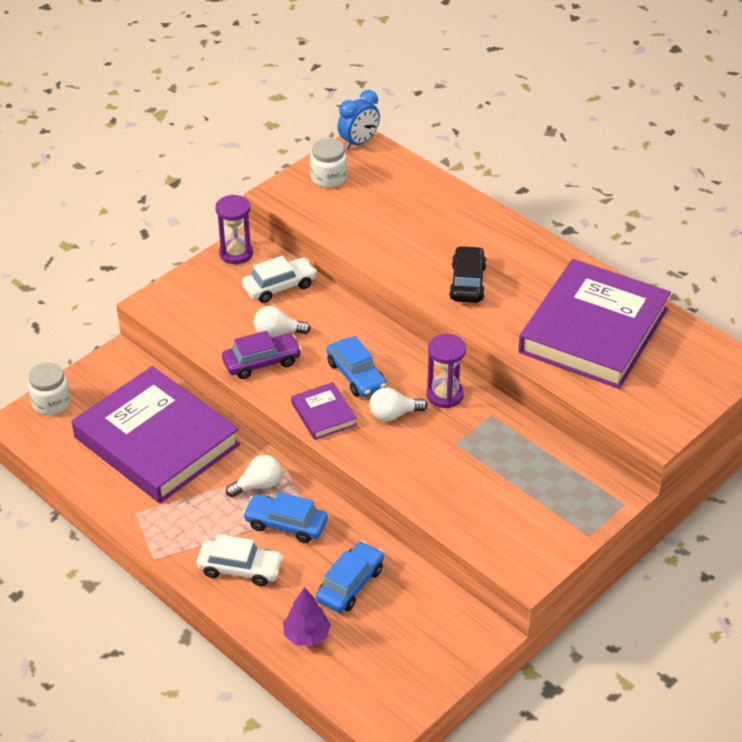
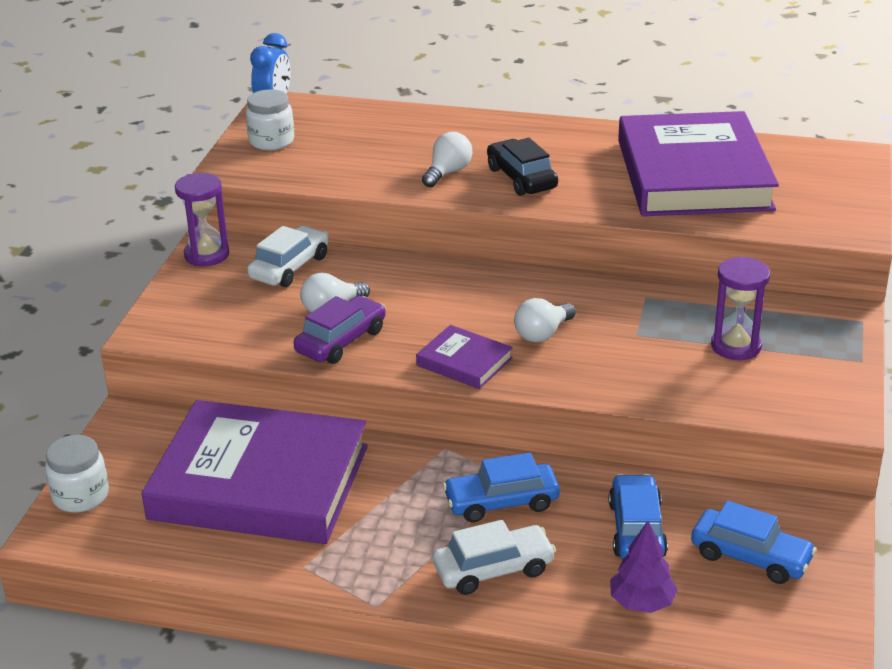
camera: 30 degrees left, 10 degrees down
white light bulb [226,455,282,497] -> white light bulb moved to [422,132,472,187]
blue car [326,336,386,397] -> blue car moved to [691,501,817,584]
purple hourglass [426,334,466,408] -> purple hourglass moved to [711,257,770,360]

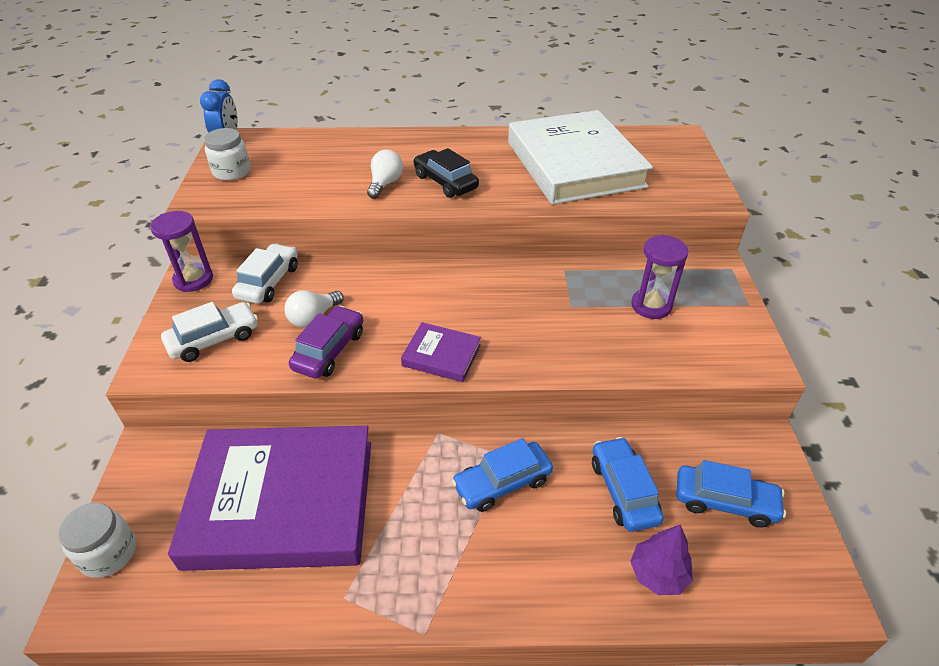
camera: 15 degrees left, 10 degrees up
white car [433,520,556,595] -> white car moved to [161,302,258,362]
white light bulb [514,298,576,342] -> none
purple book [618,111,779,216] -> white book [508,110,653,204]

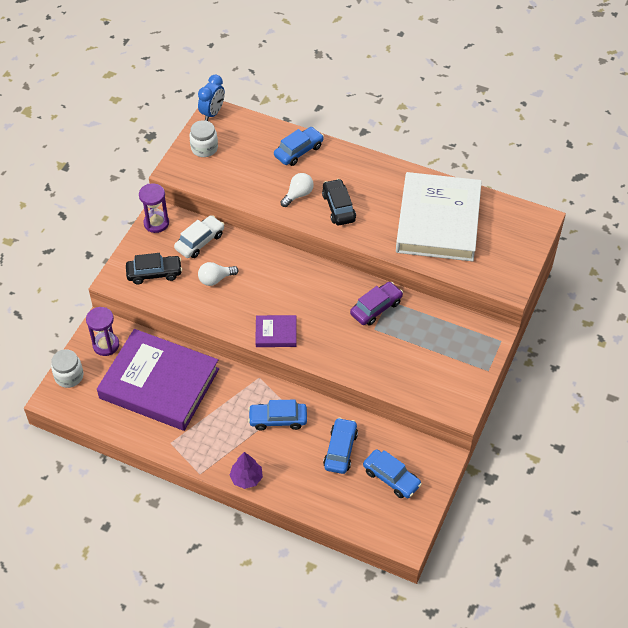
camera: 25 degrees right, 10 degrees up
white car [161,302,258,362] -> black car [126,253,182,284]
purple car [289,306,363,379] -> purple car moved to [350,282,403,326]
purple book [401,322,481,382] -> purple book turned 45 degrees counterclockwise [255,315,297,347]
purple tree [630,524,693,595] -> purple tree moved to [229,452,263,489]
purple hourglass [631,235,689,319] -> purple hourglass moved to [86,307,119,356]
none -> blue car [274,127,324,166]

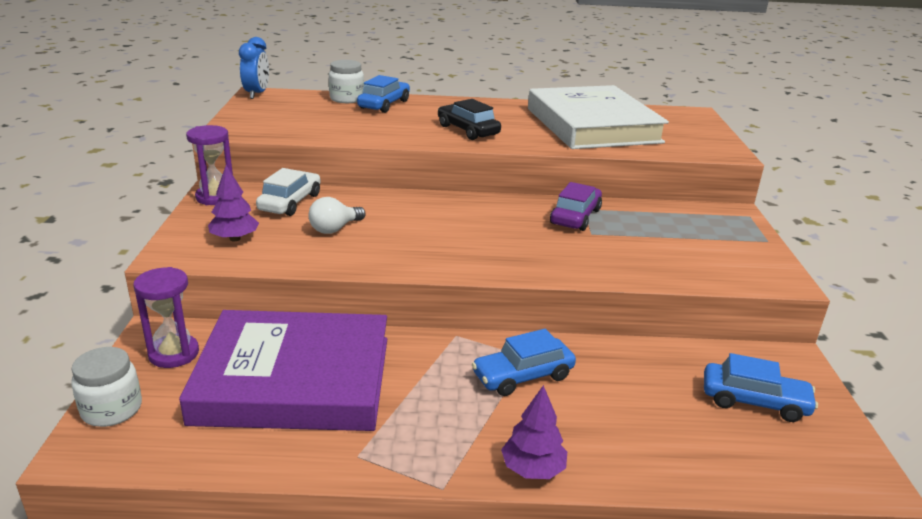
camera: 25 degrees left, 25 degrees down
black car [126,253,182,284] -> purple tree [208,165,259,241]
white jar [189,120,218,157] -> white jar moved to [329,60,364,103]
purple book [255,315,297,347] -> none
white light bulb [280,173,314,207] -> none
blue car [323,418,358,474] -> none

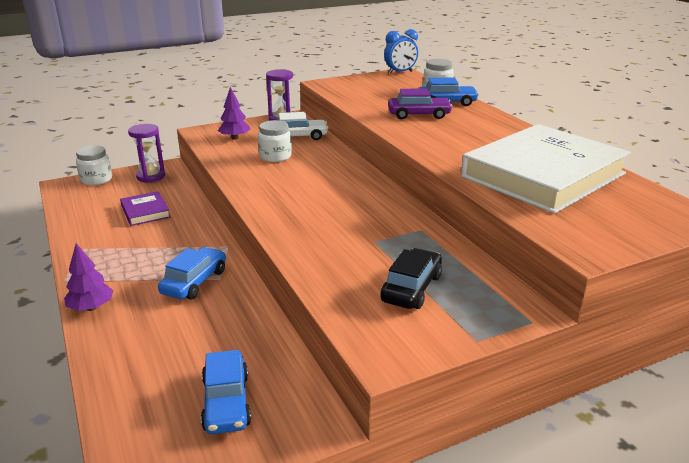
camera: 65 degrees right, 0 degrees up
purple book [179,310,387,431] -> purple book [120,191,170,226], size x0.43
white light bulb [308,197,365,234] -> white jar [258,120,292,162]
black car [438,99,501,140] -> black car moved to [381,248,442,309]
blue car [472,329,576,396] -> blue car turned 75 degrees clockwise [158,247,226,300]
purple car [550,182,602,231] -> purple car moved to [388,88,453,119]

